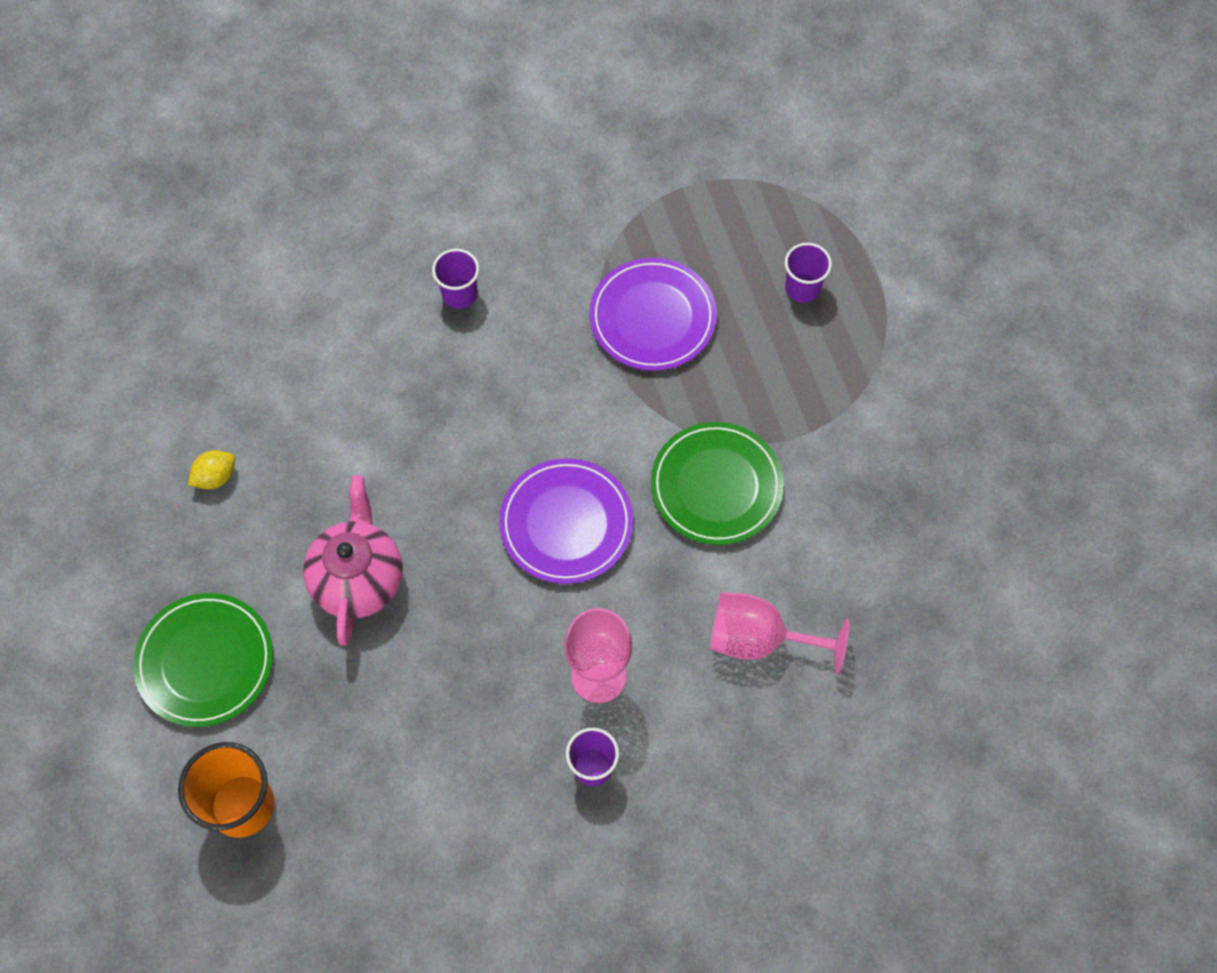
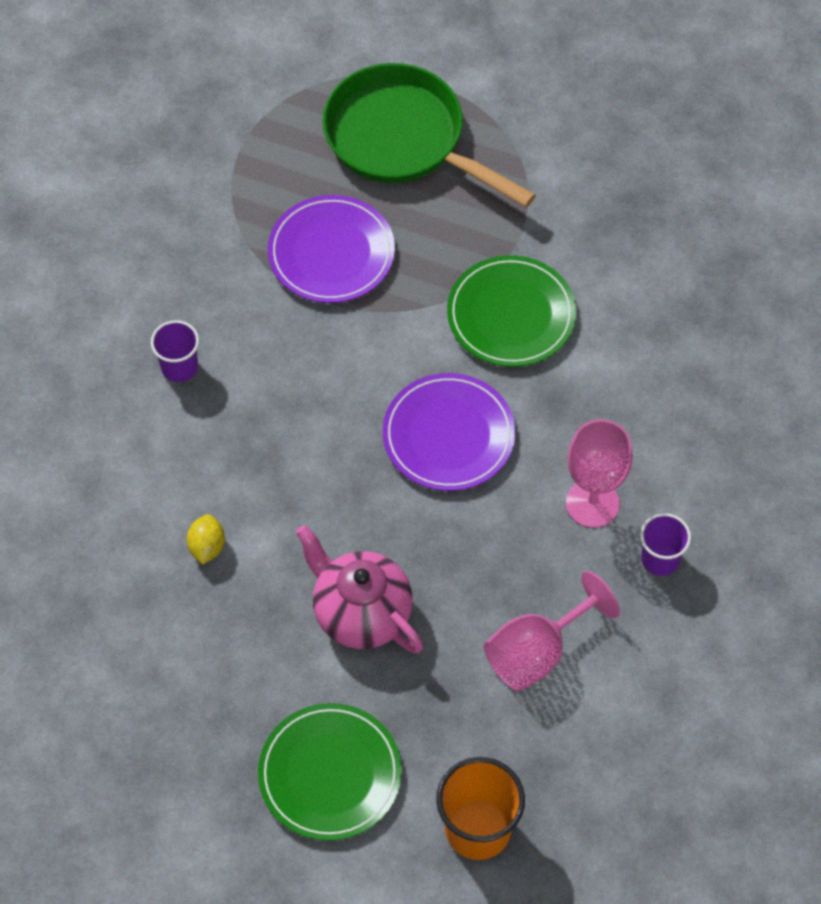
camera: 50 degrees left, 5 degrees down
yellow lemon [188,450,235,489] -> yellow lemon moved to [187,514,225,565]
pink goblet [710,592,850,674] -> pink goblet moved to [484,571,620,691]
purple cup [785,243,832,303] -> green pan [323,63,536,208]

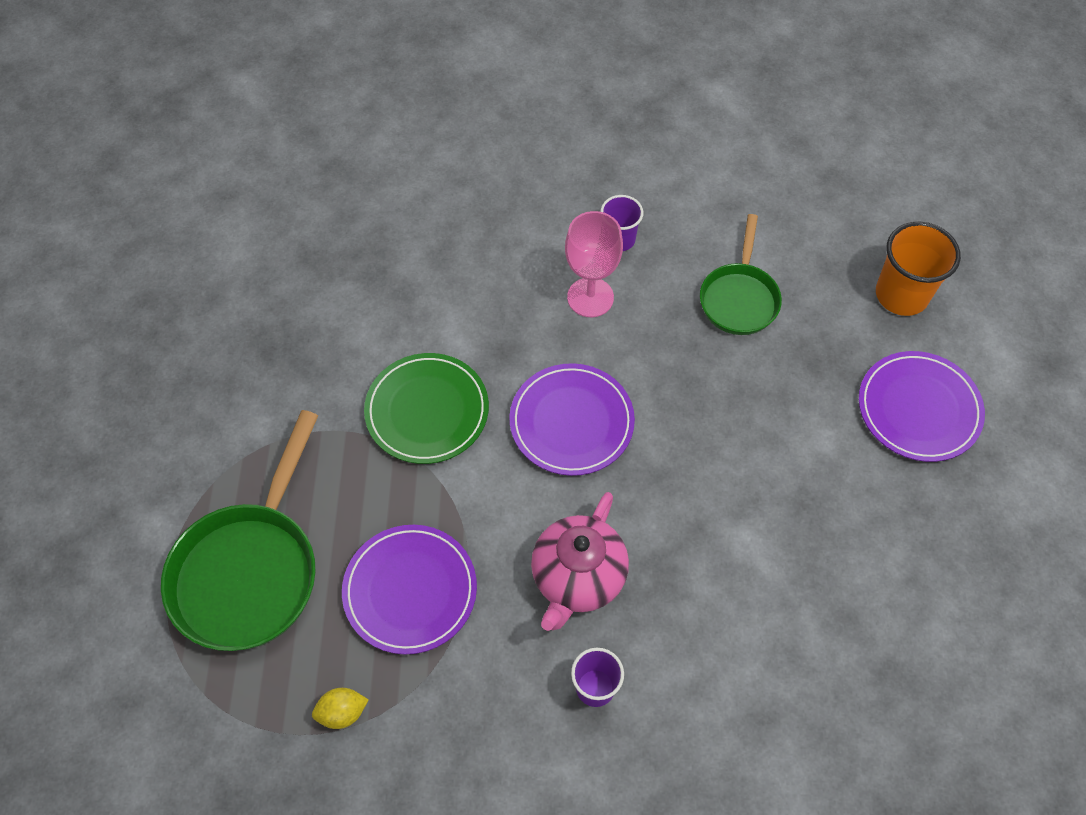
camera: 110 degrees left, 0 degrees up
yellow lemon [187,514,225,565] -> yellow lemon moved to [312,688,368,729]
green plate [258,703,402,841] -> purple plate [859,351,985,462]
pink teapot [296,525,423,653] -> pink teapot moved to [531,492,629,631]
pink goblet [484,571,620,691] -> green pan [700,214,782,335]

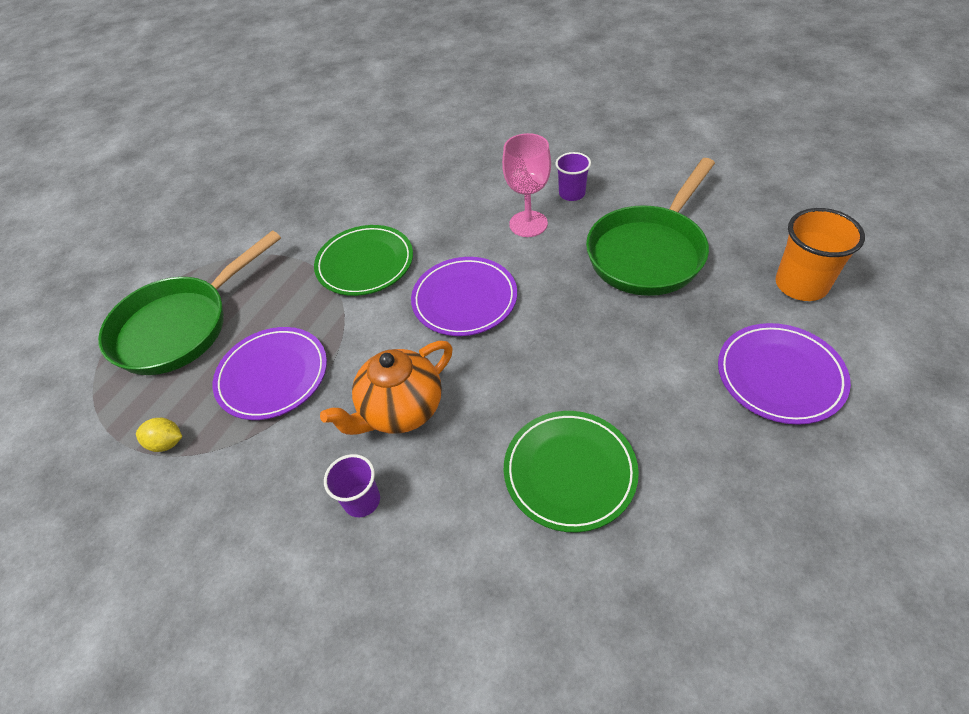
camera: 30 degrees right, 10 degrees down
pink teapot [531,492,629,631] -> orange teapot [320,341,453,435]
green pan [700,214,782,335] -> green pan [586,158,715,296], size x1.64
none -> green plate [504,411,639,532]

